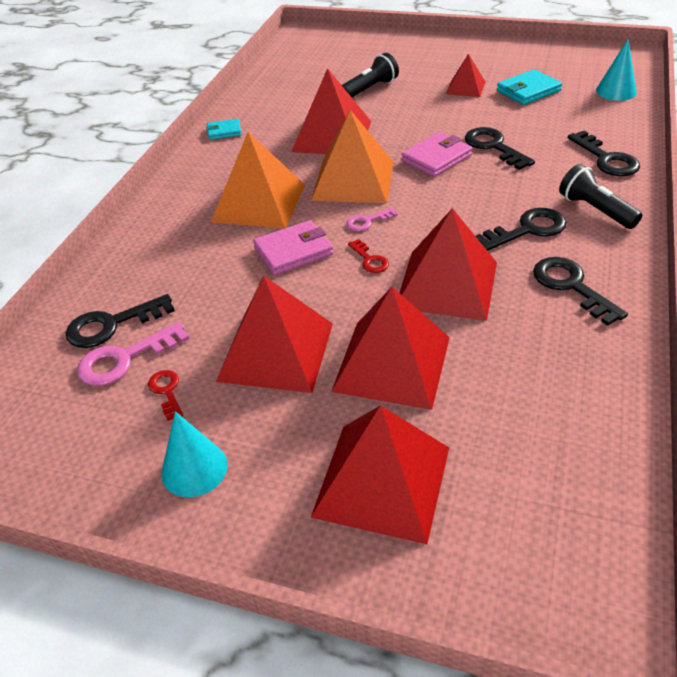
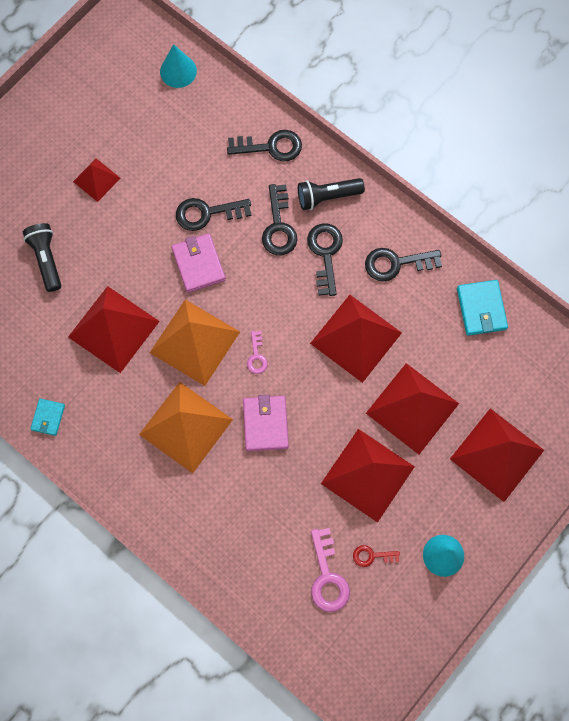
camera: 70 degrees left, 30 degrees up
black key [66,294,175,348] -> black key moved to [262,184,298,255]
red key [348,239,389,273] -> none
turquoise wallet [497,69,562,105] -> turquoise wallet moved to [457,280,508,336]

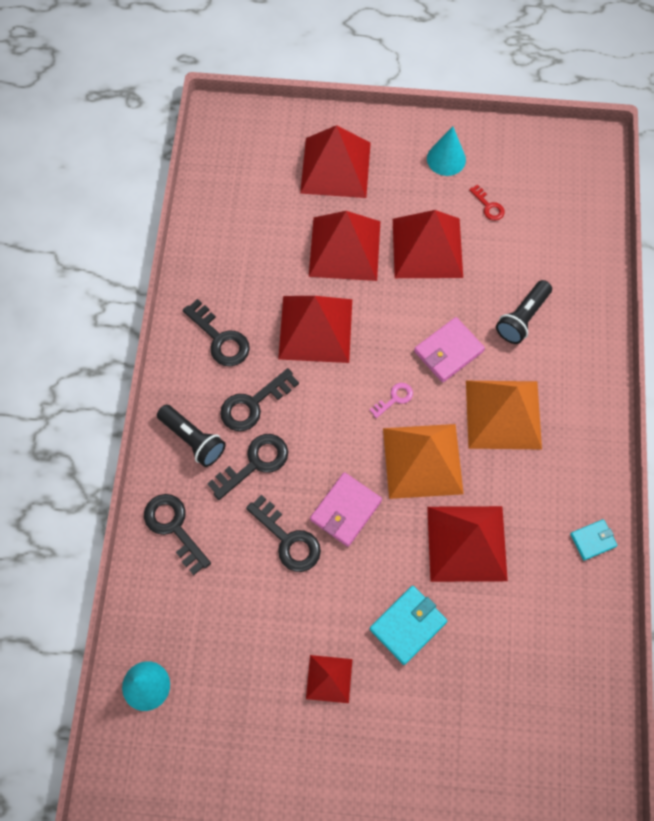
camera: 125 degrees left, 5 degrees down
black flashlight [23,223,61,292] -> black flashlight moved to [496,280,552,344]
pink key [311,528,350,612] -> none
turquoise wallet [457,280,508,336] -> turquoise wallet moved to [370,586,447,665]

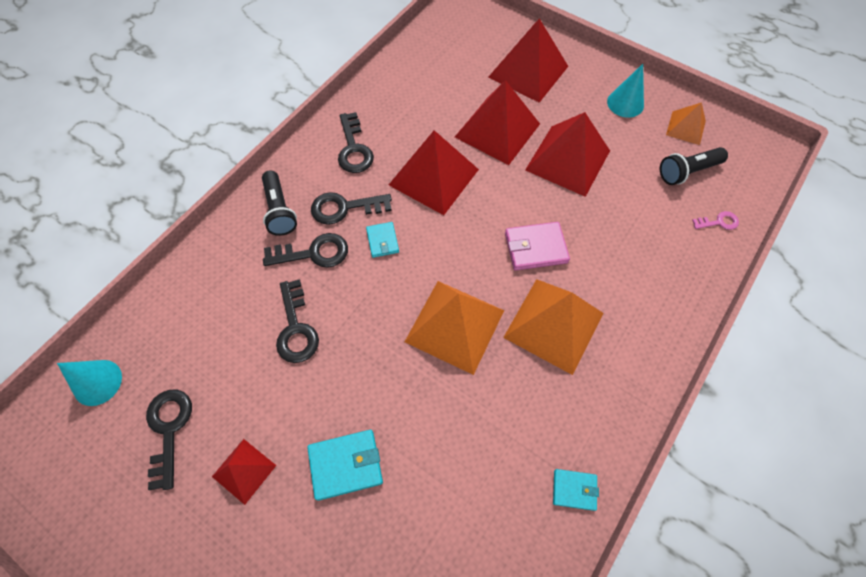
camera: 30 degrees right, 5 degrees down
black key [144,494,211,575] -> black key moved to [146,390,192,490]
pink wallet [310,472,382,547] -> none
pink key [370,383,413,418] -> pink key moved to [692,211,739,230]
red pyramid [427,506,508,582] -> none
red key [469,184,505,221] -> none
black flashlight [496,280,552,344] -> black flashlight moved to [660,147,728,185]
none -> turquoise wallet [366,222,399,258]
none -> orange pyramid [666,102,706,145]

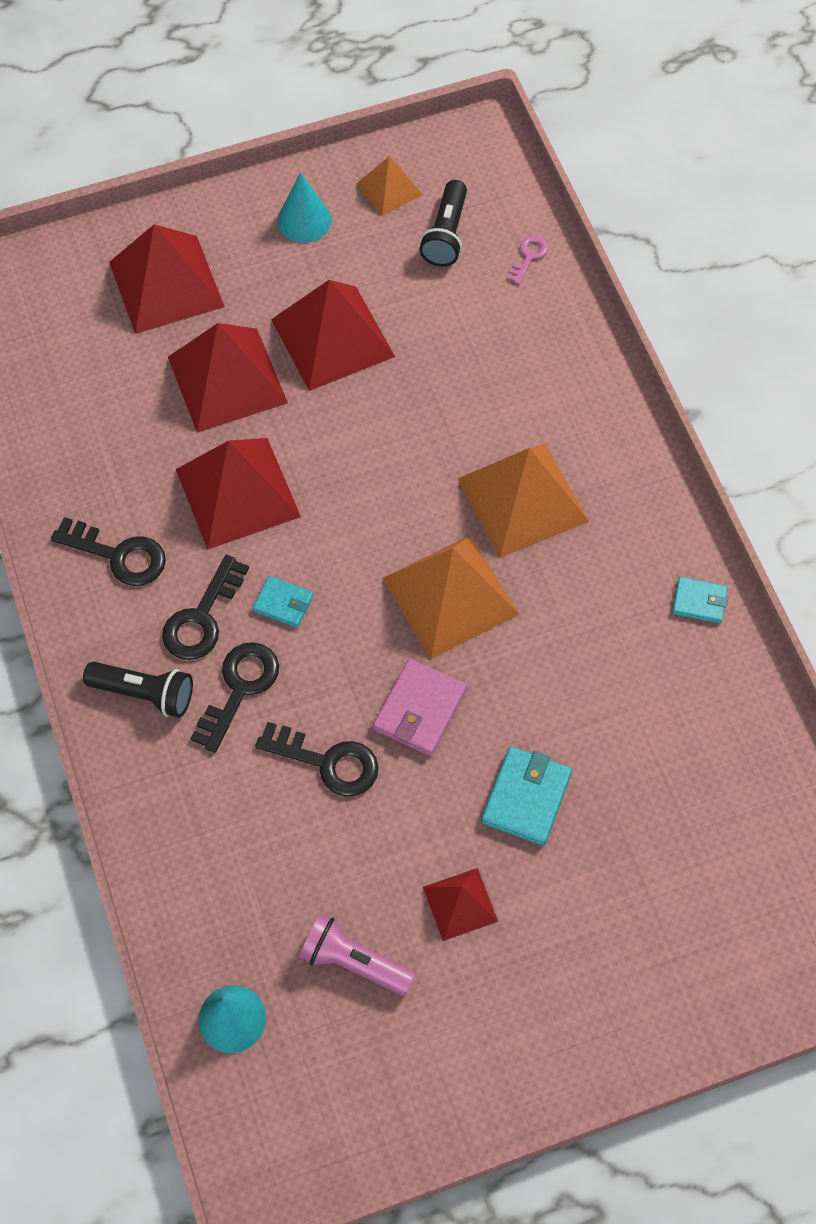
camera: 55 degrees left, 0 degrees up
black key [146,390,192,490] -> pink flashlight [299,914,416,996]
pink wallet [505,222,570,270] -> pink wallet moved to [373,659,467,756]
turquoise wallet [553,469,599,511] -> turquoise wallet turned 60 degrees clockwise [672,577,728,623]

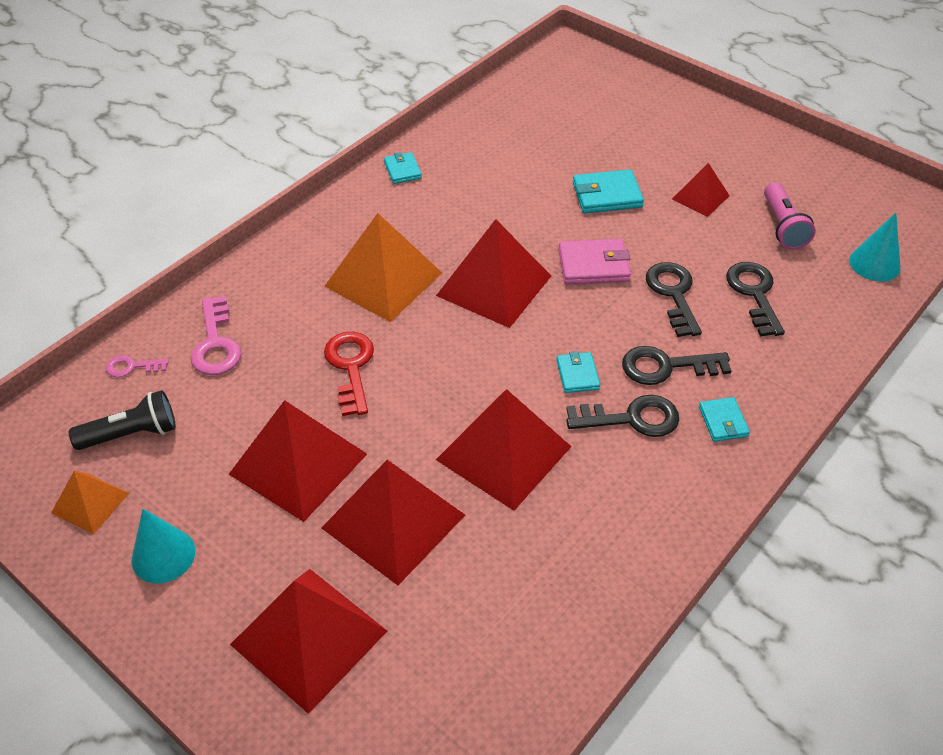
camera: 120 degrees left, 15 degrees down
black key [51,517,166,586] -> black key moved to [726,262,785,337]
black flashlight [83,662,193,718] -> turquoise wallet [699,397,750,442]
orange pyramid [382,536,520,659] -> red pyramid [436,219,551,328]
none -> pink key [191,296,241,375]
none -> red key [324,332,374,416]

